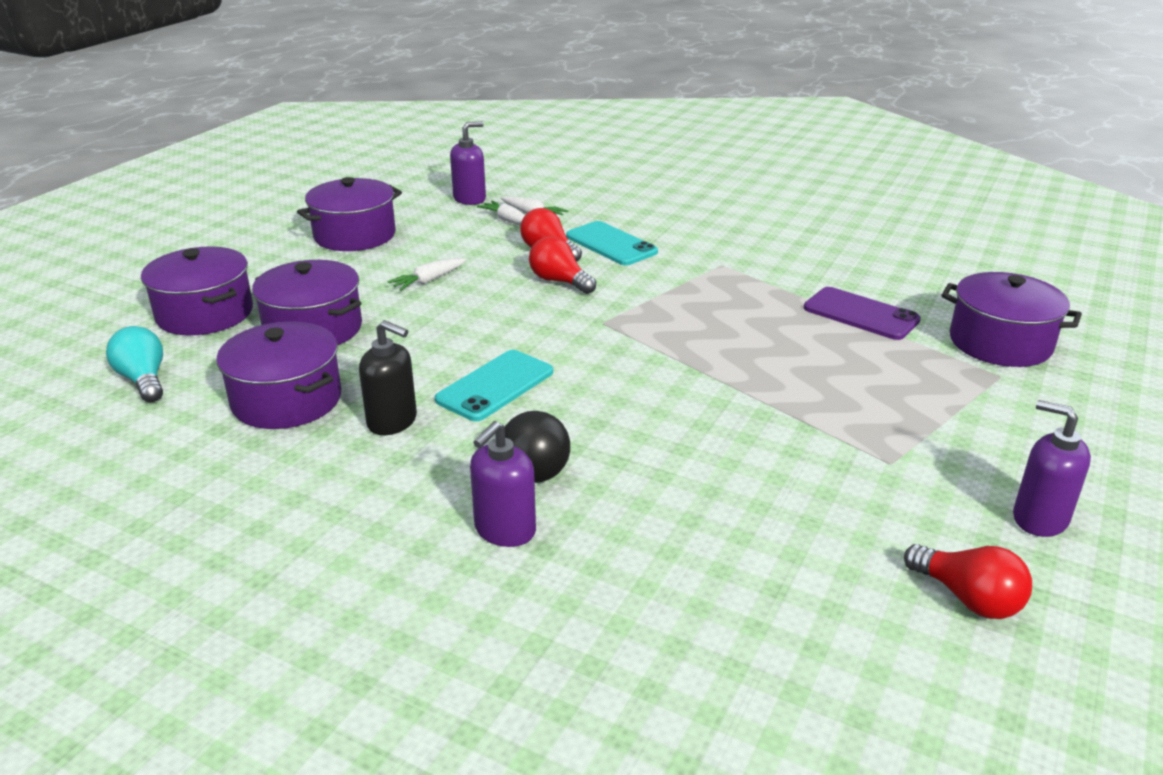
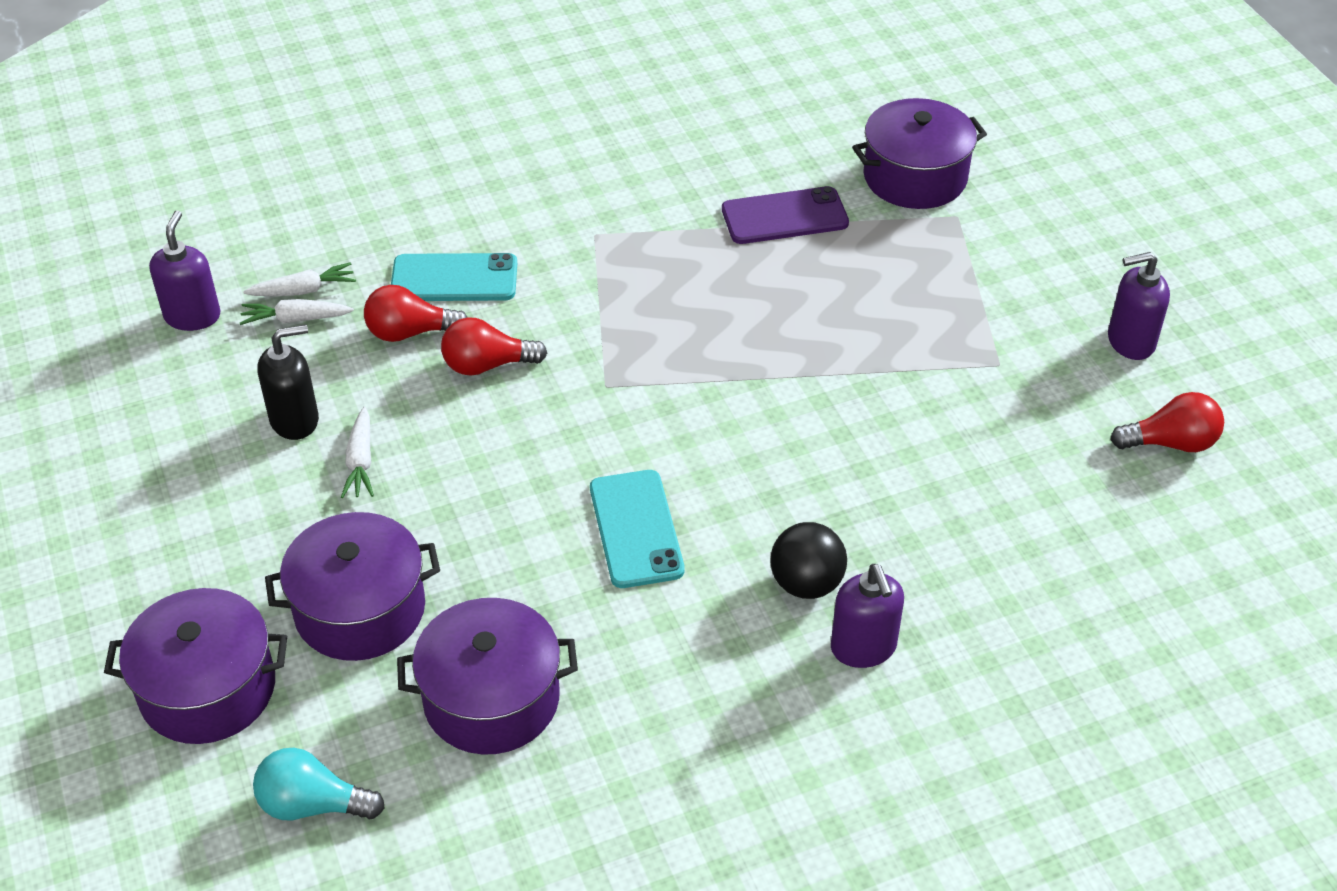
camera: 50 degrees left, 15 degrees up
purple pot [297,177,402,251] -> none
black soap dispenser [359,320,417,435] -> black soap dispenser moved to [258,324,319,440]

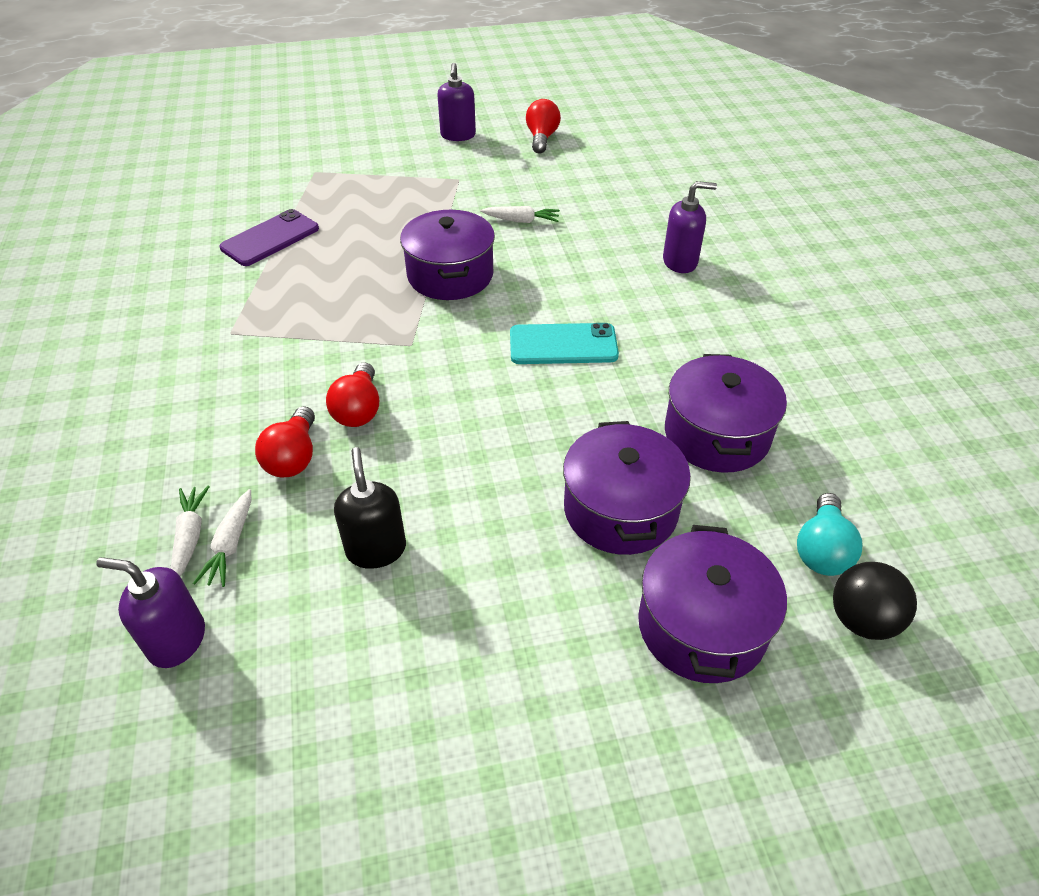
camera: 80 degrees left, 0 degrees up
white carrot [341,407,374,498] -> white carrot moved to [480,206,560,223]
turquoise phone [391,253,517,301] -> none
purple phone [722,186,849,244] -> purple phone turned 45 degrees clockwise [219,209,319,266]
black ball [770,522,847,599] -> black ball moved to [833,562,917,640]
purple pot [852,98,987,209] -> purple pot moved to [400,210,495,300]

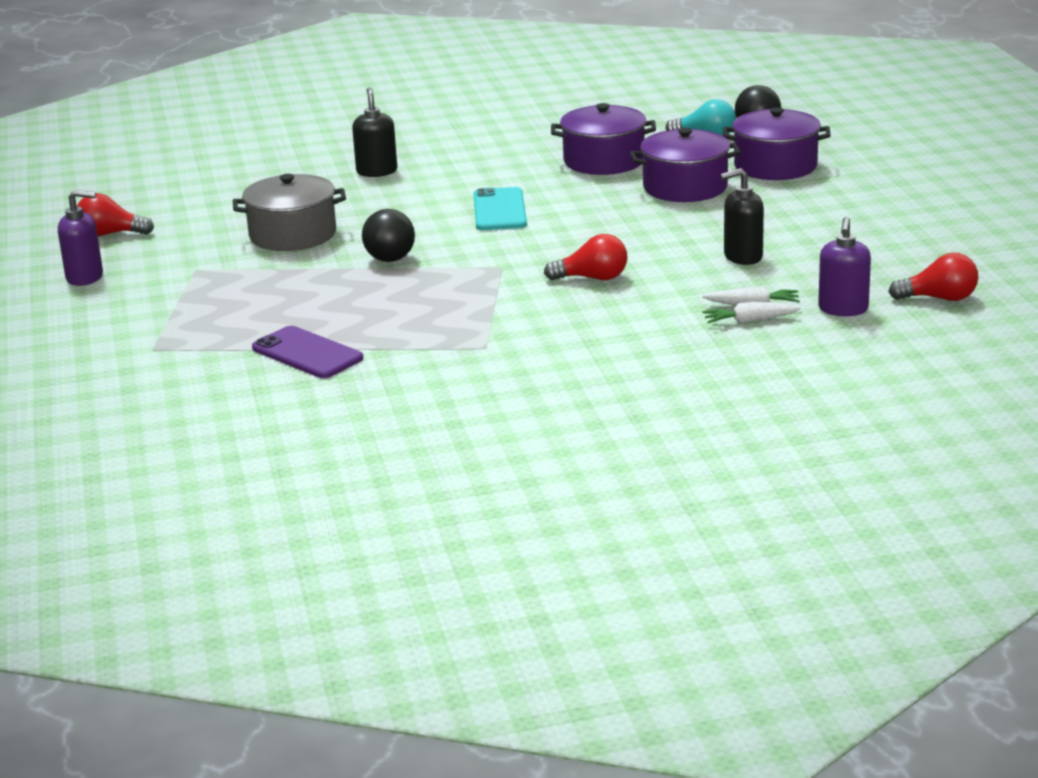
camera: 90 degrees left, 20 degrees down
red light bulb [255,406,315,477] -> red light bulb moved to [889,253,978,301]
purple pot [400,210,495,300] -> black ball [362,209,415,262]
white carrot [480,206,560,223] -> grey pot [233,174,346,251]
purple soap dispenser [663,181,717,273] -> black soap dispenser [352,87,397,177]

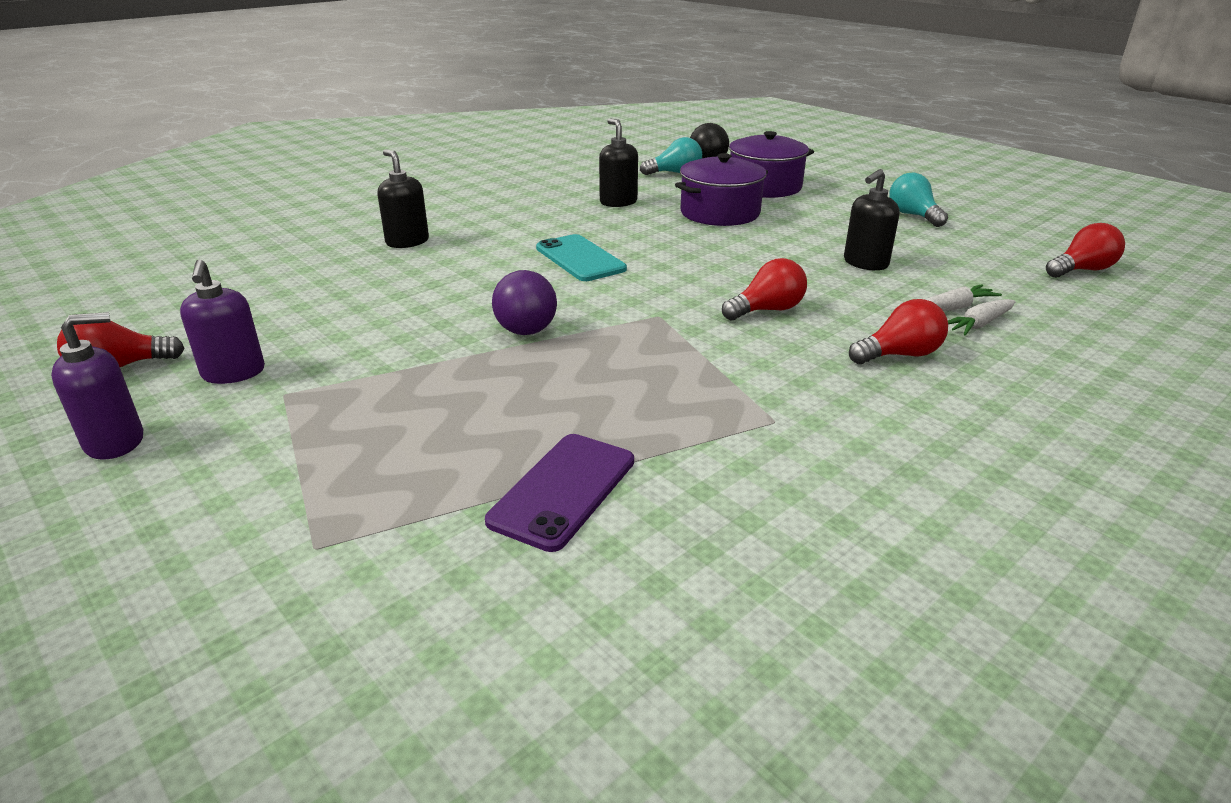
camera: 30 degrees left, 5 degrees up
grey pot [233,174,346,251] -> none
purple phone [252,326,363,378] -> purple phone turned 75 degrees counterclockwise [485,434,634,552]
black ball [362,209,415,262] -> purple ball [492,270,557,335]
purple pot [551,103,656,175] -> black soap dispenser [599,118,638,207]
purple soap dispenser [818,217,871,316] -> purple soap dispenser moved to [180,260,265,384]
none -> red light bulb [849,299,948,364]
none -> turquoise light bulb [889,173,948,227]

